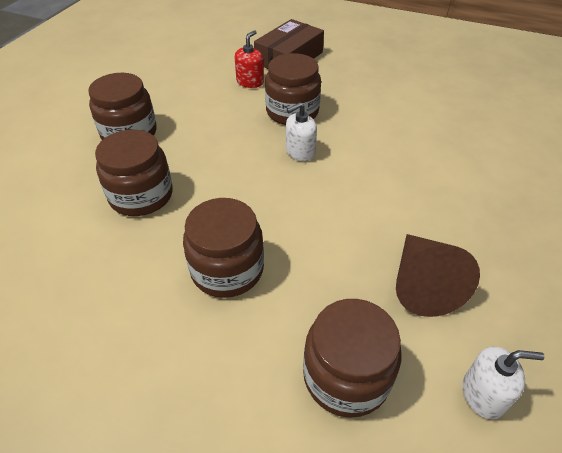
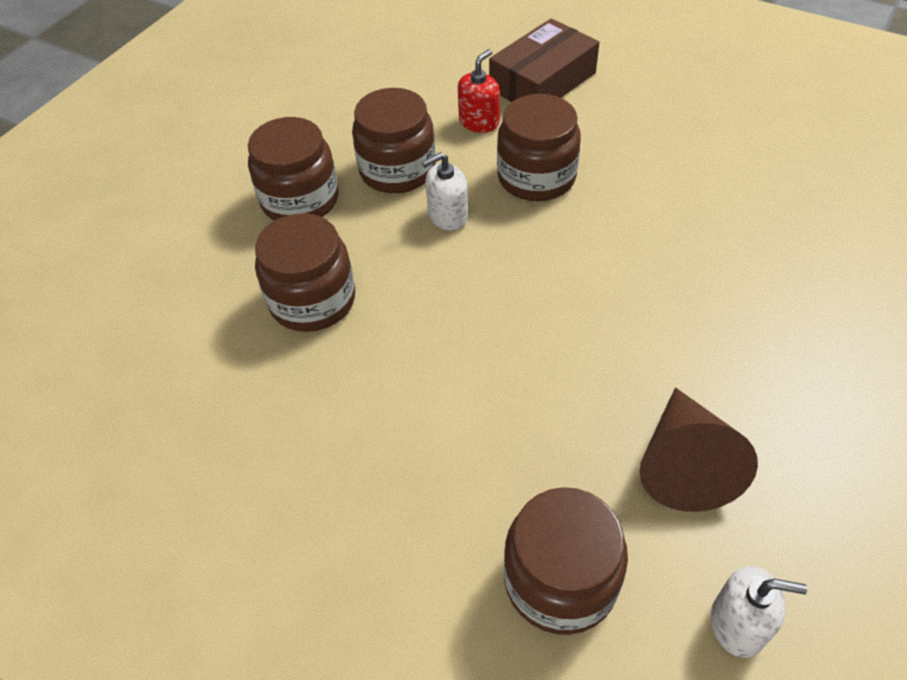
camera: 10 degrees right, 5 degrees up
brown jar [183,198,264,298] -> brown jar moved to [352,88,436,193]
white soap dispenser [286,102,317,161] -> white soap dispenser moved to [422,152,468,231]

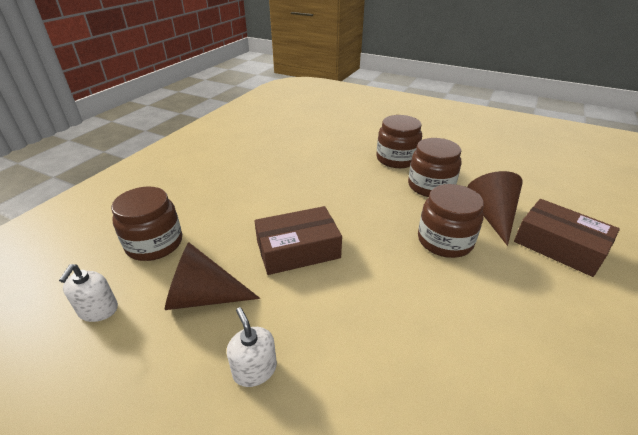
camera: 85 degrees right, 15 degrees down
brown jar [255,213,355,332] -> none
white soap dispenser [422,152,468,231] -> white soap dispenser moved to [227,307,277,387]
red soap dispenser [458,49,500,133] -> brown cone [467,171,523,246]
none -> brown box [255,206,342,275]

